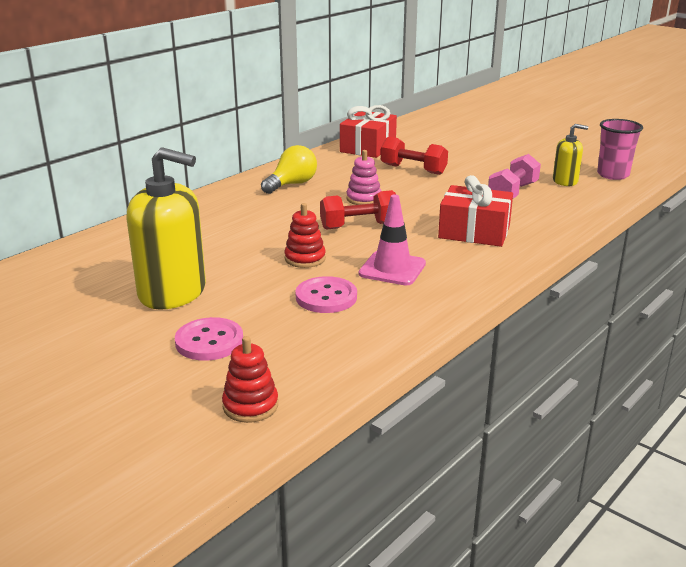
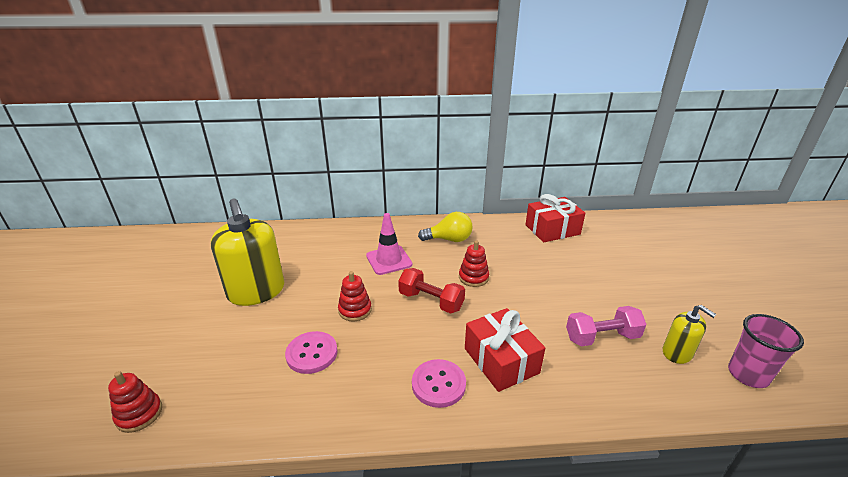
camera: 45 degrees right, 5 degrees up
pink button [175,317,243,361] -> pink button moved to [412,359,466,408]
pink stacking toy [347,150,381,205] -> red stacking toy [459,241,489,287]
pink traffic cone [359,194,426,285] -> pink traffic cone moved to [366,213,412,275]
red dumbbell [381,137,448,175] -> none

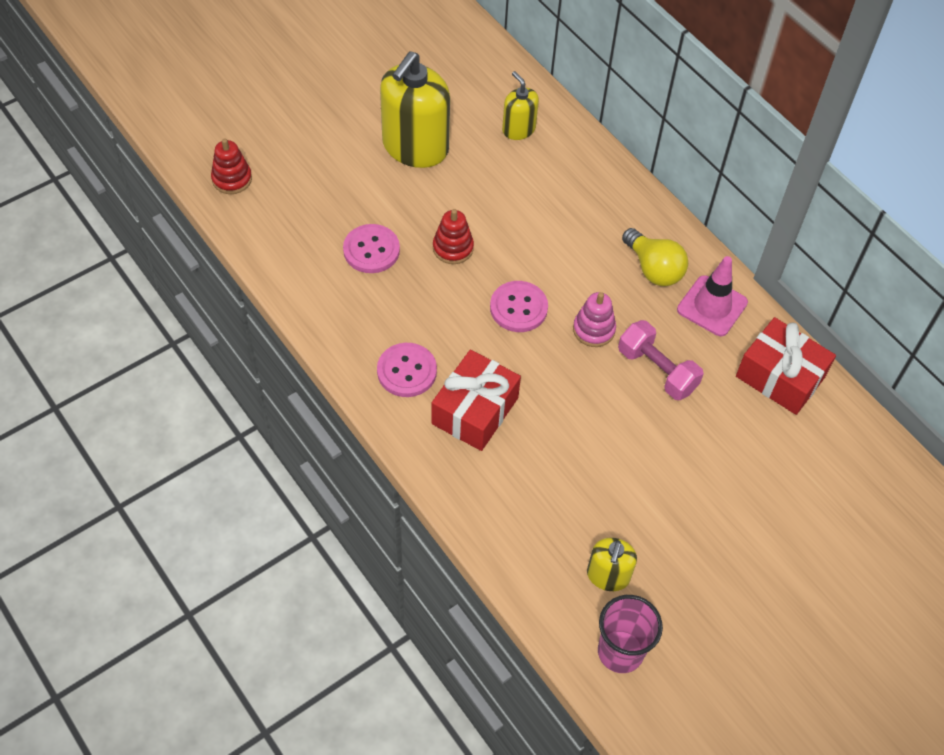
camera: 55 degrees right, 25 degrees up
pink traffic cone [366,213,412,275] -> pink traffic cone moved to [677,256,748,336]
red dumbbell [398,268,465,313] -> pink button [490,281,548,332]
red stacking toy [459,241,489,287] -> pink stacking toy [573,292,616,347]
pink dumbbell [566,306,647,346] -> pink dumbbell moved to [618,320,704,400]
none -> yellow soap dispenser [502,71,539,140]

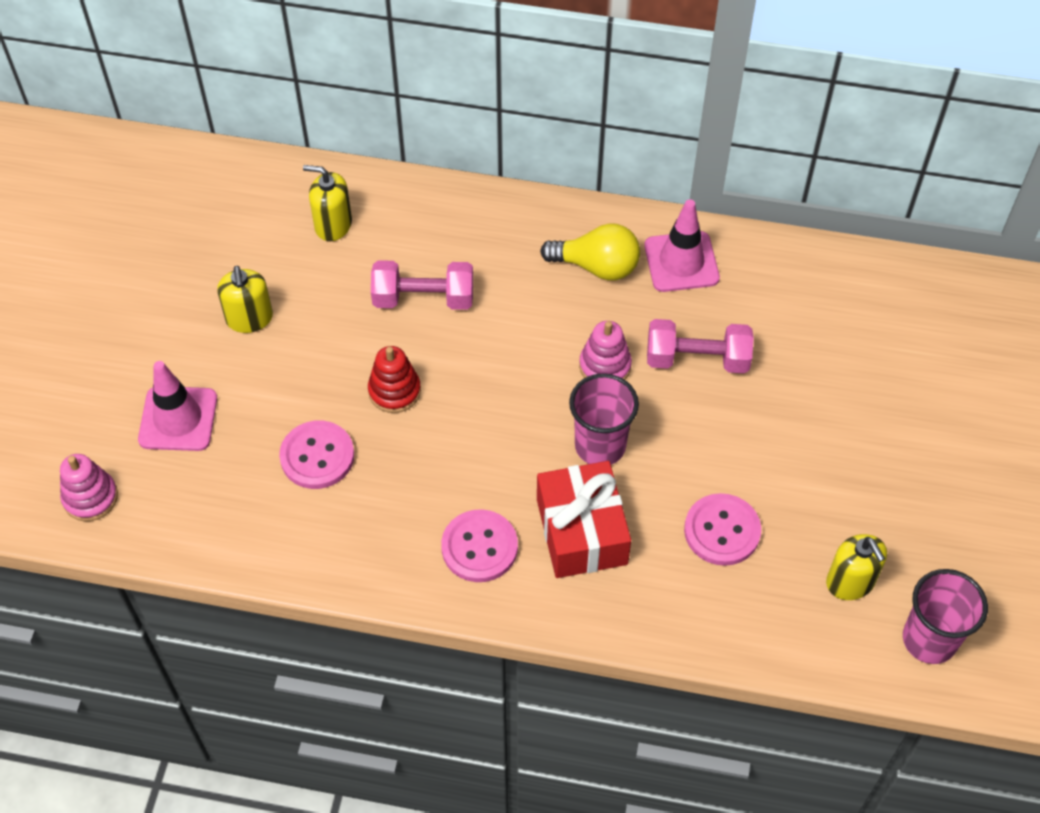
camera: 40 degrees left, 0 degrees up
red stacking toy [211,138,252,194] -> pink stacking toy [60,454,118,522]
yellow soap dispenser [380,51,450,168] -> yellow soap dispenser [217,266,273,333], size x0.52
pink button [490,281,548,332] -> pink button moved to [684,493,761,566]
red gift [736,317,836,415] -> none
none -> pink traffic cone [138,361,217,451]
none -> pink dumbbell [371,260,473,310]
none -> pink cup [569,373,639,465]

